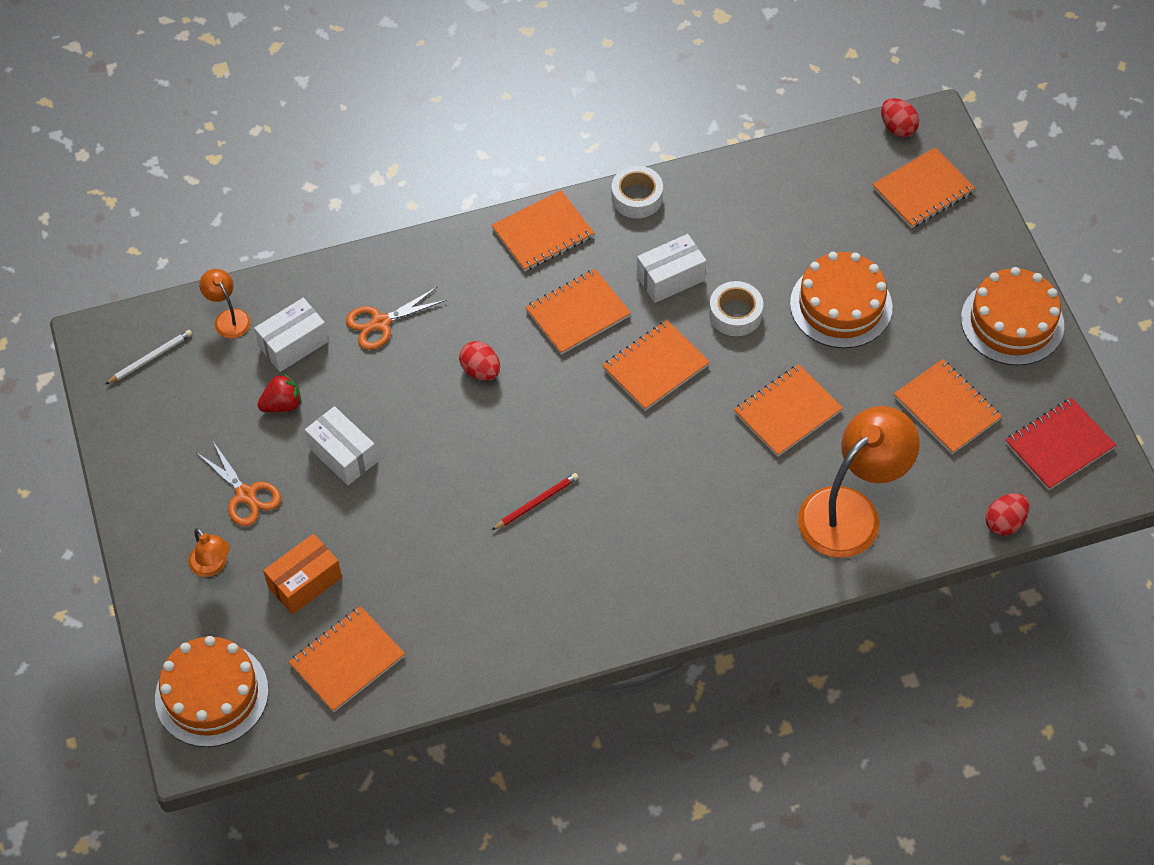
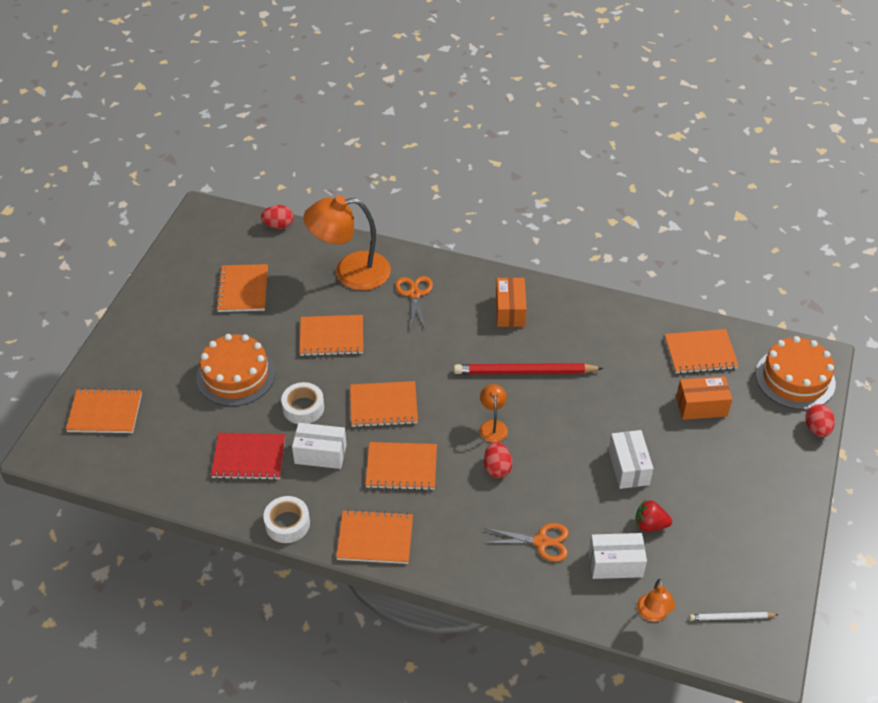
camera: 145 degrees left, 10 degrees down
orange lamp [188,528,230,577] -> orange lamp moved to [480,384,508,442]
orange scissors [196,442,281,526] -> orange scissors moved to [395,276,433,329]
red pencil [492,473,579,530] -> red pencil [454,363,604,374], size x1.96
red egg [881,98,919,137] -> red egg moved to [805,404,835,437]
orange cake [961,267,1064,366] -> none
red notebook [1005,398,1116,490] -> red notebook moved to [211,433,285,480]
none -> orange box [496,278,527,327]

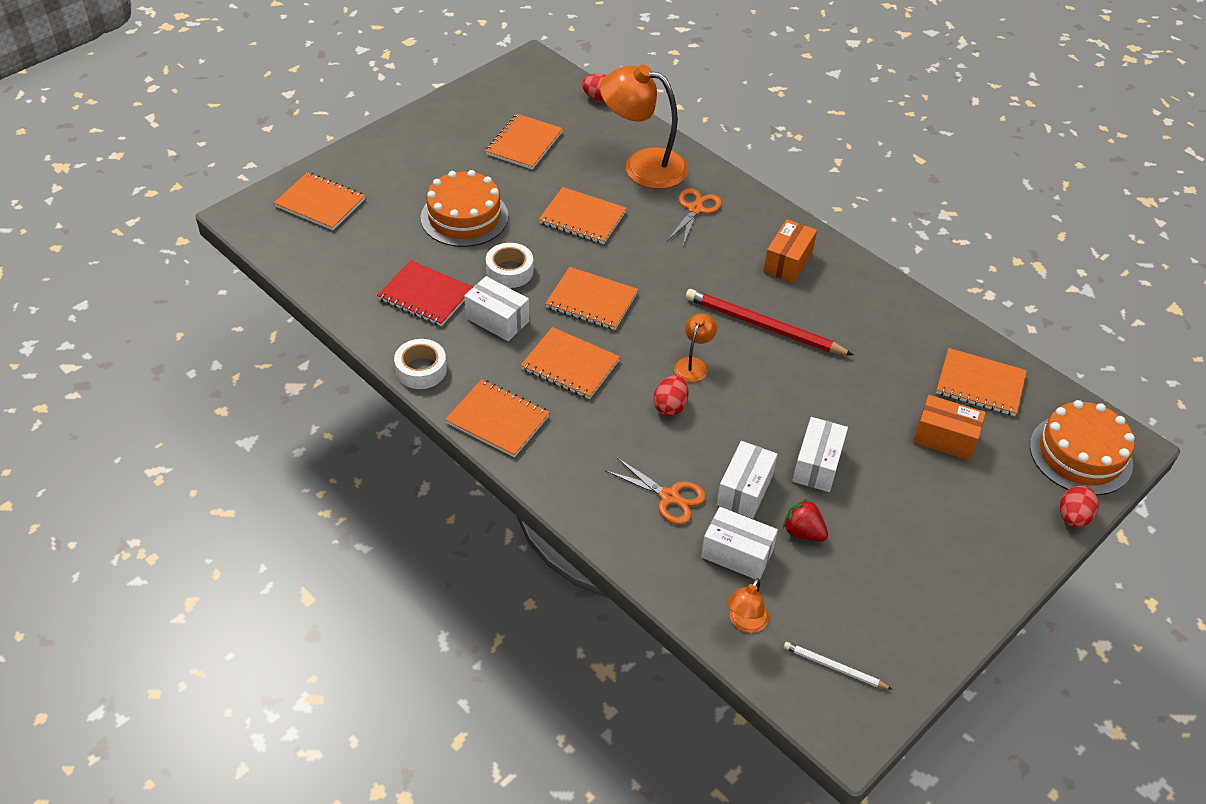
camera: 25 degrees right, 0 degrees up
none -> white box [717,441,778,519]

